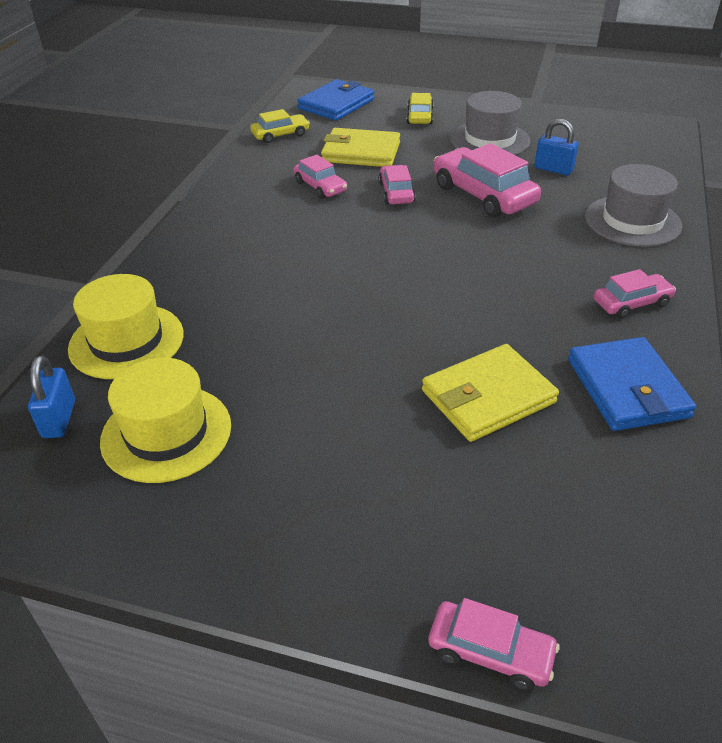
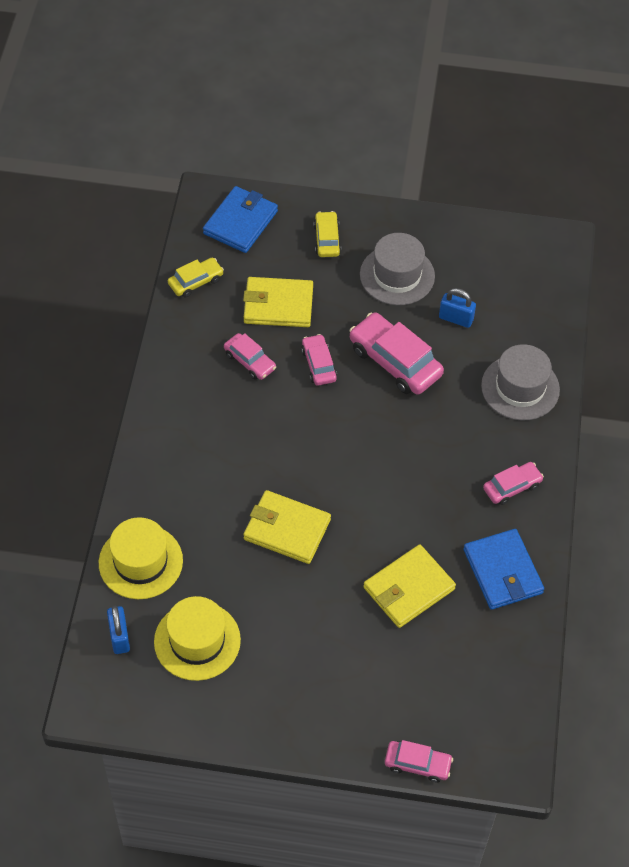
camera: 10 degrees left, 15 degrees up
none -> yellow wallet [243,490,331,564]

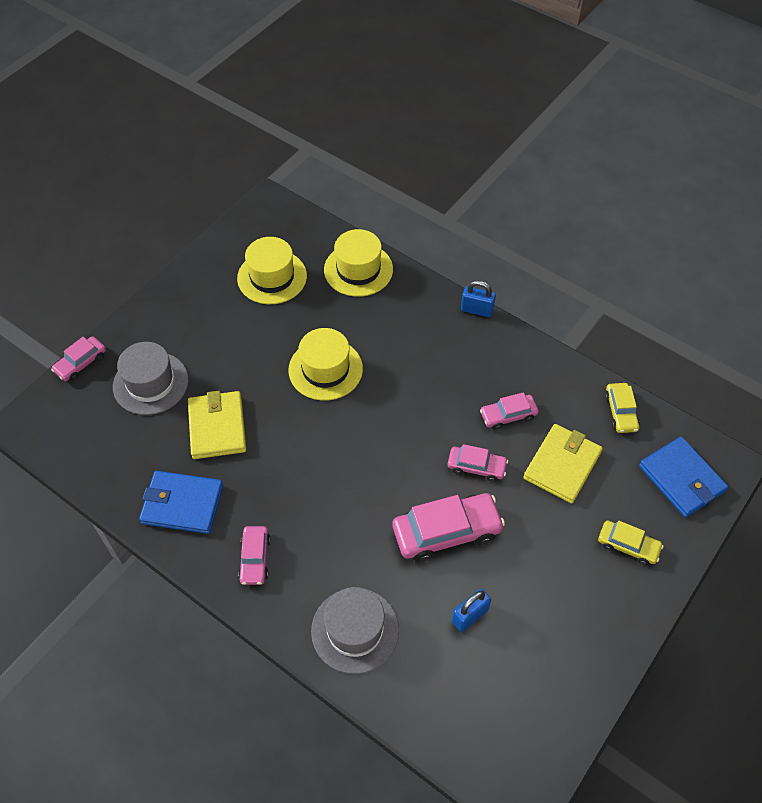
camera: 120 degrees right, 0 degrees up
blue padlock [107,606,130,654] -> blue padlock moved to [461,280,496,317]
yellow wallet [243,490,331,564] -> yellow hat [288,328,363,401]
grey hat [360,233,435,305] -> grey hat moved to [113,342,189,415]

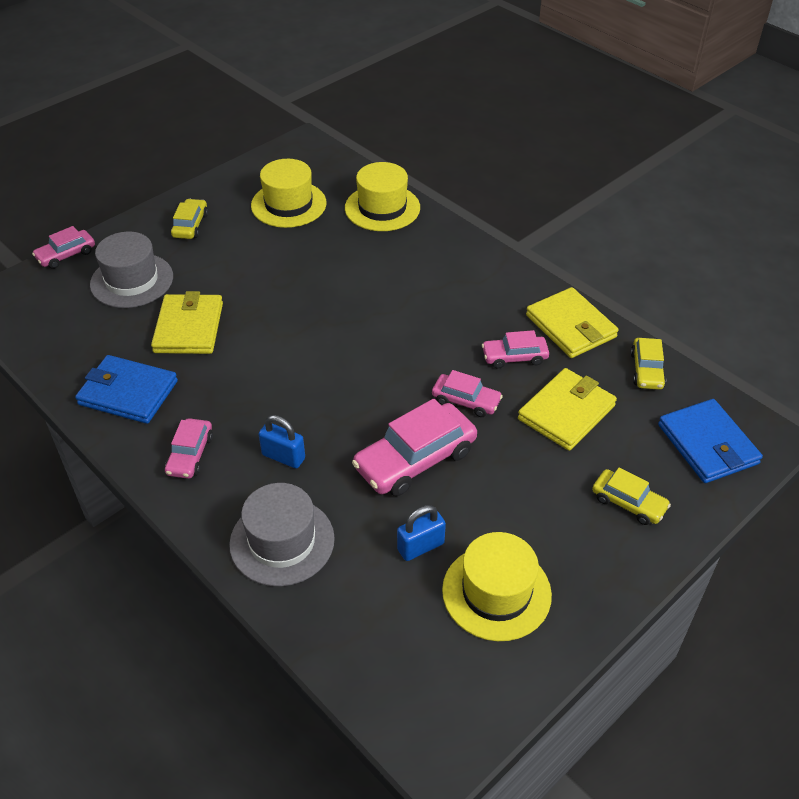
camera: 10 degrees right, 10 degrees down
yellow hat [288,328,363,401] -> yellow hat moved to [442,532,552,641]
pink car [393,493,505,562] -> pink car turned 150 degrees clockwise [352,399,477,496]
blue padlock [461,280,496,317] -> blue padlock moved to [259,415,305,468]
none -> yellow car [171,199,208,239]
none -> yellow wallet [526,287,619,358]

